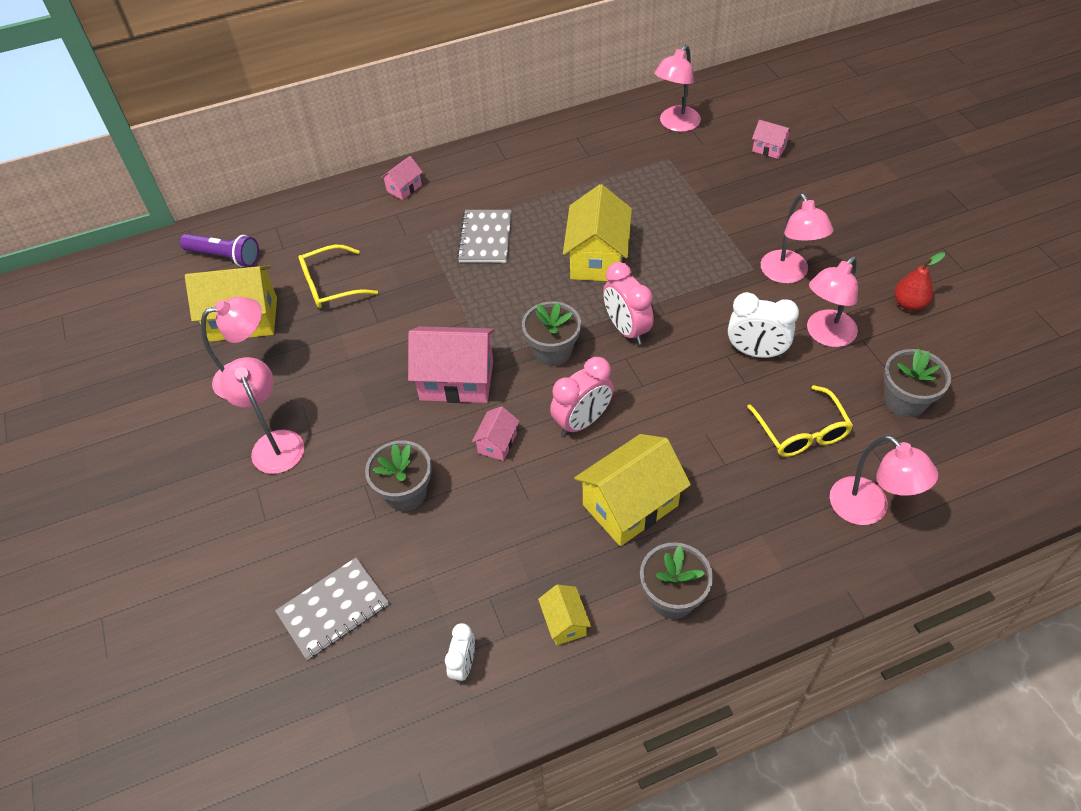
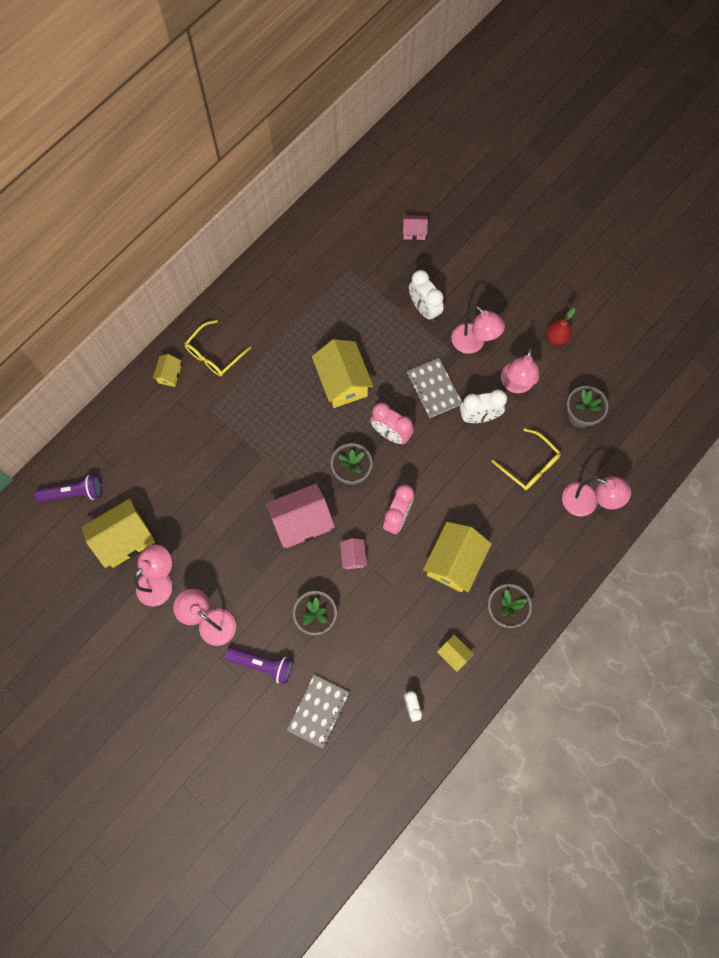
camera: 30 degrees left, 20 degrees up
yellow glasses [298,245,378,308] -> yellow glasses moved to [185,320,251,376]
pink house [381,156,423,200] -> yellow house [153,354,181,387]
grey notebook [457,210,512,263] -> grey notebook moved to [407,358,462,418]
pink lamp [654,45,701,132] -> none
none -> purple flashlight [225,647,293,684]
none -> white clock [409,270,444,322]

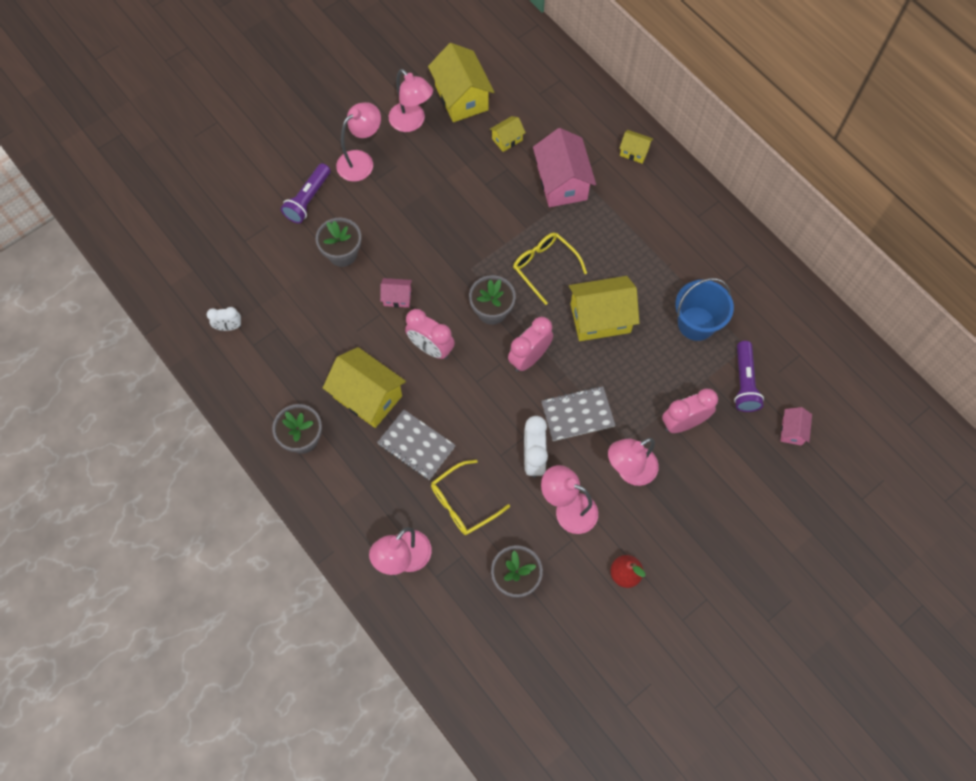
camera: 100 degrees right, 5 degrees down
purple flashlight [35,475,102,502] -> purple flashlight moved to [734,341,764,412]
yellow glasses [185,320,251,376] -> yellow glasses moved to [513,233,587,305]
pink house [266,483,335,548] -> pink house moved to [533,128,596,207]
grey notebook [287,675,350,749] -> grey notebook moved to [377,409,456,480]
white clock [409,270,444,322] -> pink clock [662,388,718,433]
yellow house [437,635,474,672] -> yellow house moved to [490,116,526,152]
none -> blue bucket [675,278,734,341]

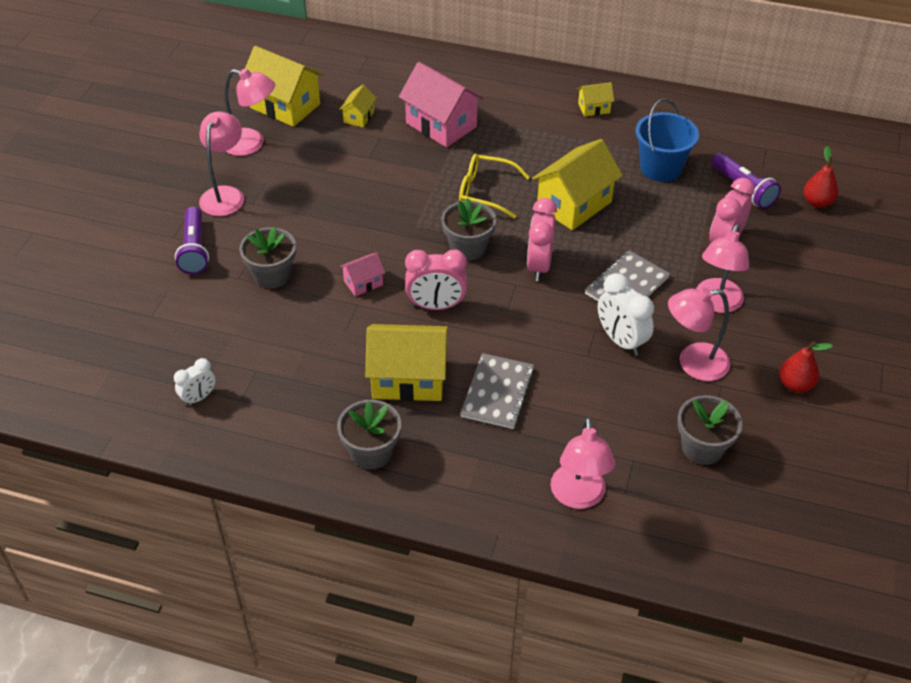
camera: 35 degrees left, 20 degrees down
grey notebook [377,409,456,480] -> grey notebook turned 75 degrees counterclockwise [460,353,535,429]
yellow glasses [431,460,510,535] -> none
yellow house [619,130,653,164] -> yellow house moved to [577,82,614,117]
pink house [780,407,812,446] -> red pear [804,146,838,208]

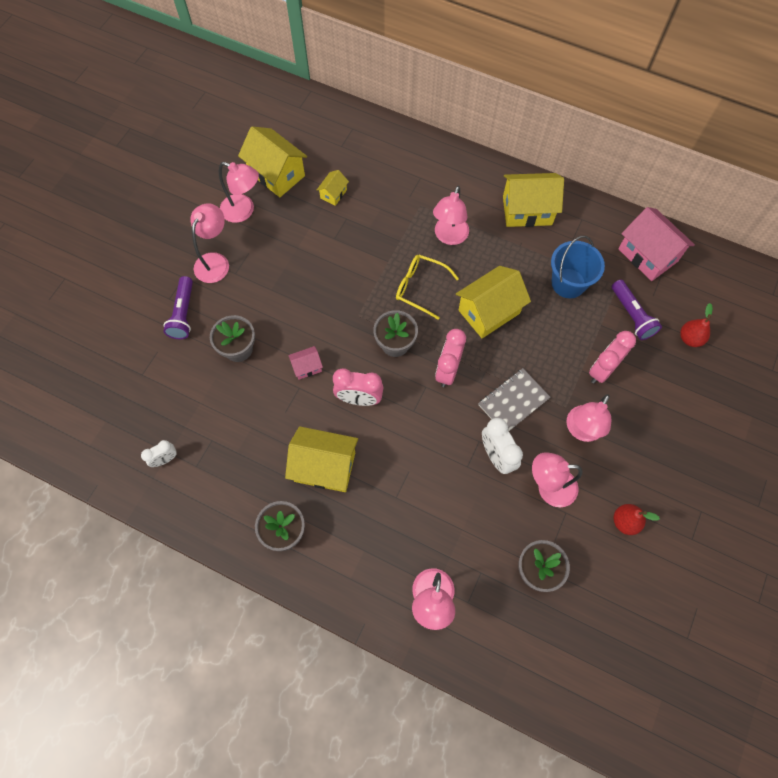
camera: 10 degrees right, 20 degrees up
pink house [399,62,484,147] -> pink house moved to [618,207,695,281]
grey notebook [460,353,535,429] -> none
yellow house [577,82,614,117] -> yellow house [503,173,564,227], size x2.03
none -> pink lamp [433,186,469,245]

